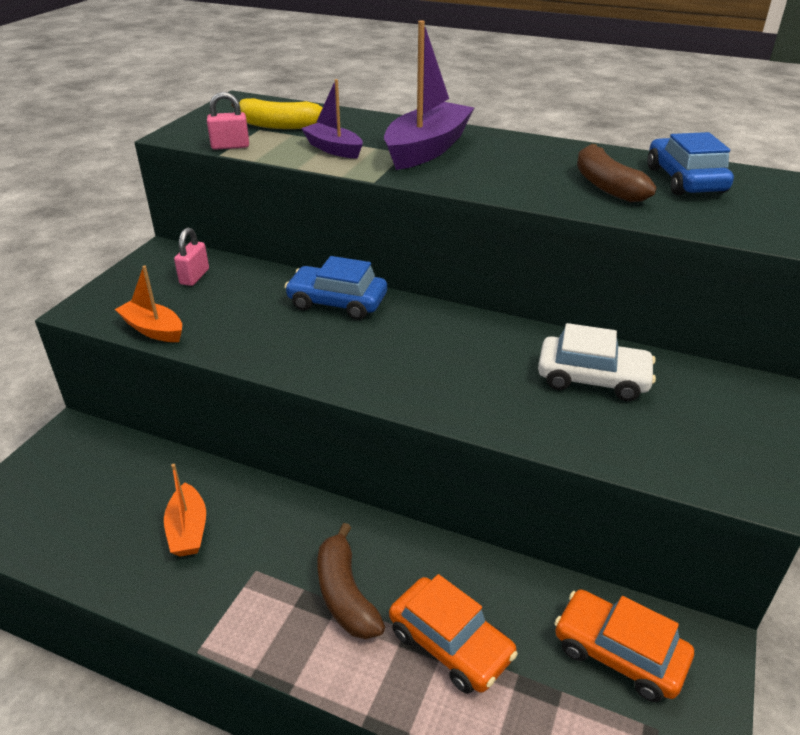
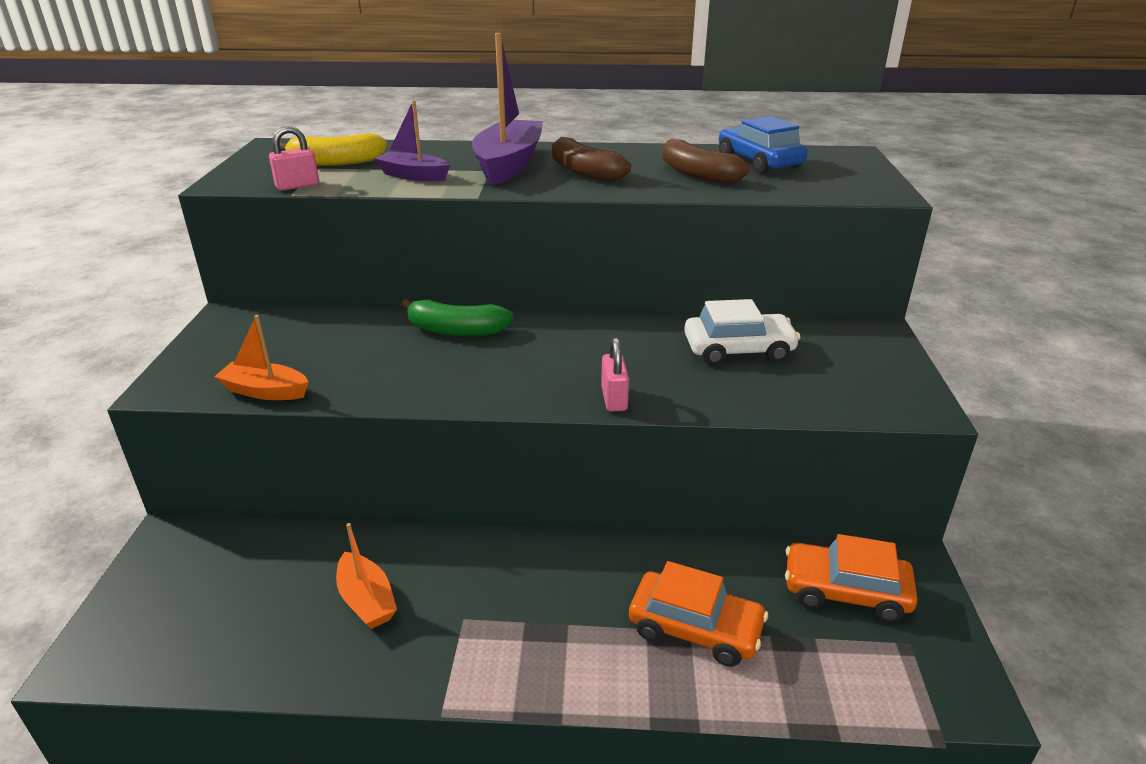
camera: 20 degrees left, 5 degrees down
pink padlock [174,227,209,286] -> pink padlock moved to [601,337,629,412]
blue car [284,256,387,320] -> green banana [401,299,513,336]
brown banana [317,523,385,639] -> brown banana moved to [552,137,631,182]

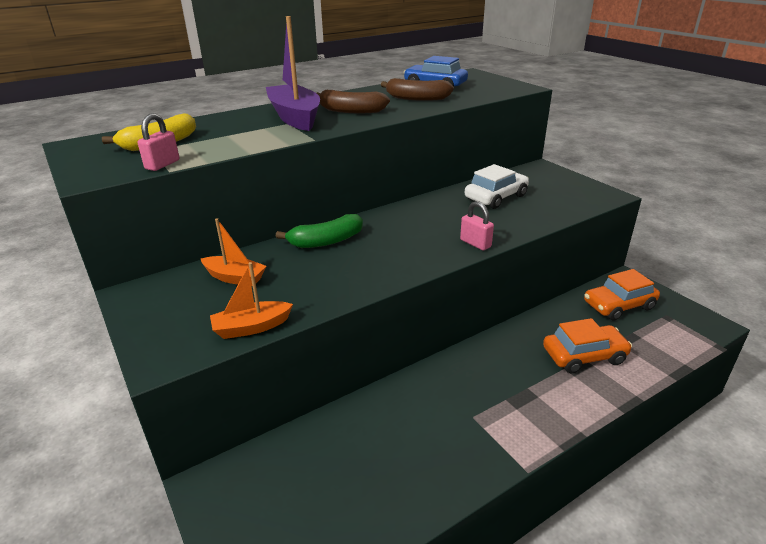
camera: 35 degrees left, 0 degrees up
orange boat [336,523,397,629] -> orange boat moved to [201,218,266,286]
purple boat [374,100,450,181] -> none

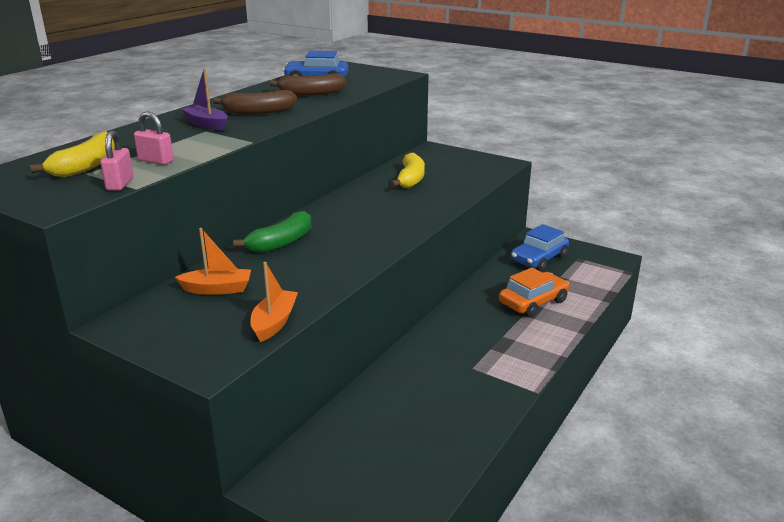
camera: 25 degrees left, 5 degrees down
orange boat [210,262,293,339] -> orange boat turned 150 degrees clockwise [251,262,298,342]
purple boat [266,16,320,131] -> purple boat [181,68,228,131], size x0.57
pink padlock [460,201,494,250] -> pink padlock moved to [134,111,174,165]
white car [465,164,529,209] -> yellow banana [390,153,425,188]
orange car [584,269,660,321] -> blue car [511,224,569,271]

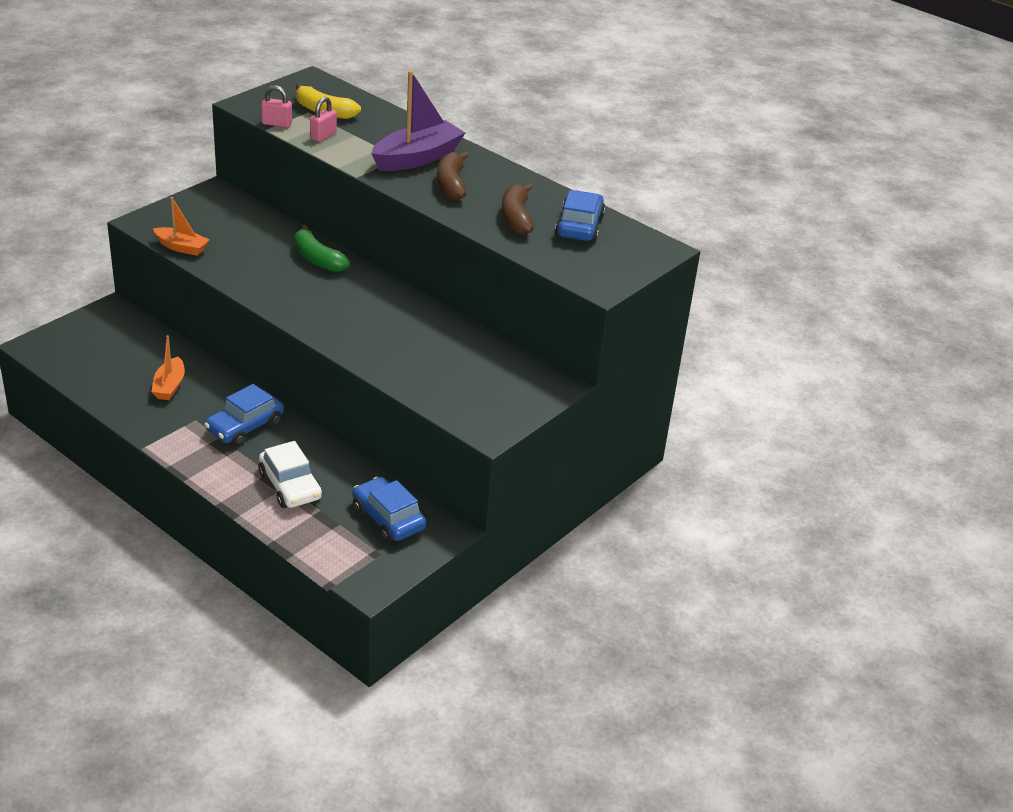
camera: 95 degrees right, 10 degrees up
orange boat [175,228,251,295] -> orange boat moved to [151,335,185,400]
purple boat [181,68,228,131] -> purple boat [371,71,465,171], size x1.76
yellow banana [390,153,425,188] -> none
orange car [499,267,569,317] -> white car [258,441,322,508]
none -> blue car [204,384,284,446]

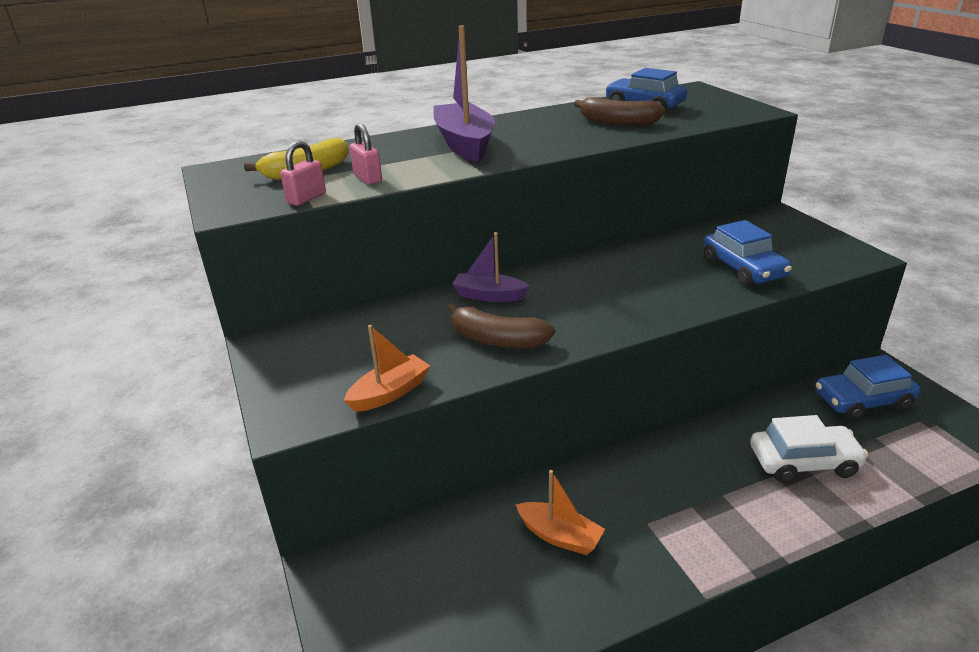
camera: 60 degrees left, 5 degrees down
blue car [204,384,284,446] -> blue car moved to [703,220,792,286]
green banana [294,225,350,272] -> purple boat [452,232,530,302]
brown banana [437,151,469,200] -> brown banana moved to [447,303,555,348]

